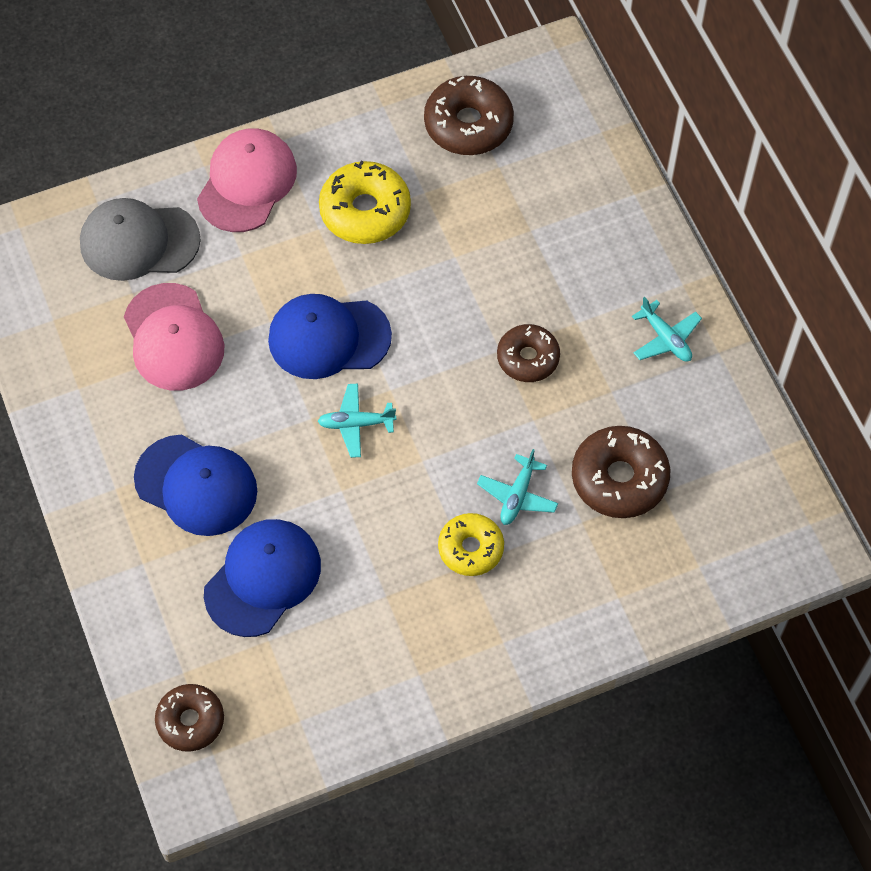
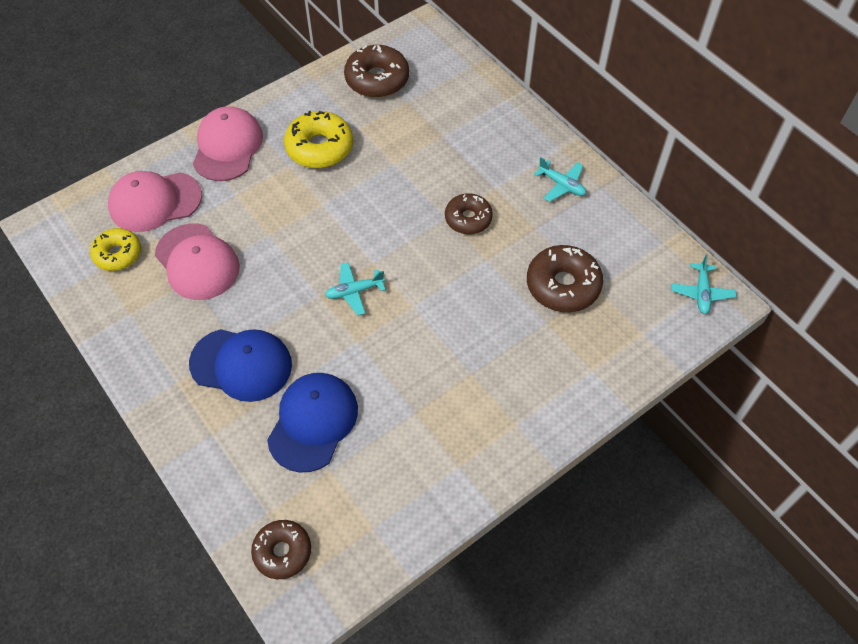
camera: 15 degrees left, 5 degrees down
grey cap [80,198,201,281] -> pink cap [108,171,202,232]
blue cap [268,294,392,379] -> none
yellow donut [438,513,504,576] -> yellow donut moved to [90,228,141,271]
turquoise plane [477,449,558,525] -> turquoise plane moved to [671,255,736,314]

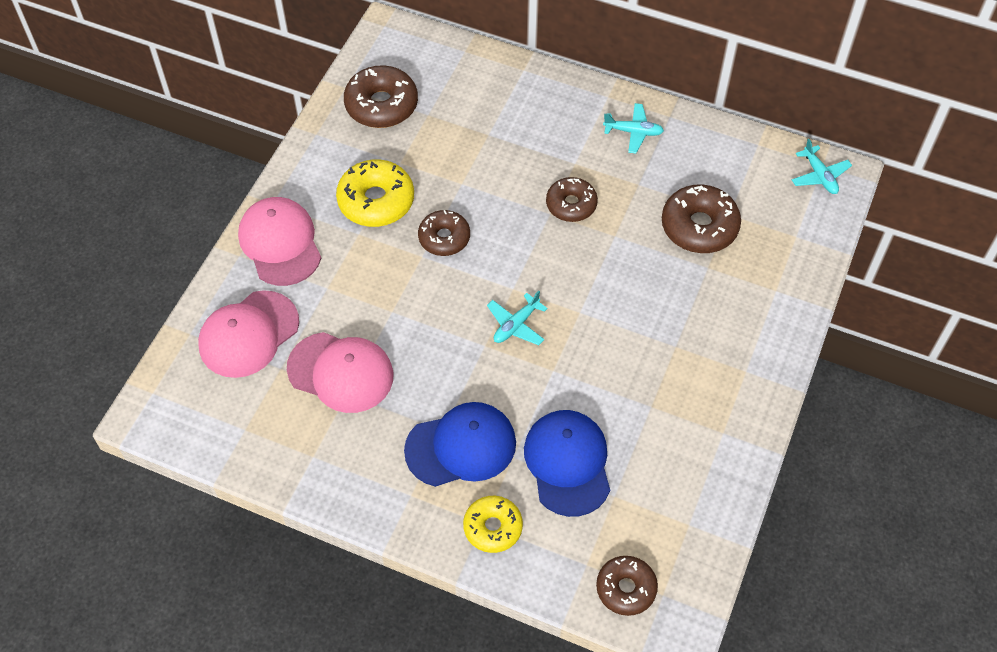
camera: 30 degrees left, 0 degrees up
yellow donut [90,228,141,271] -> yellow donut moved to [463,496,523,553]
none -> brown donut [418,210,470,256]

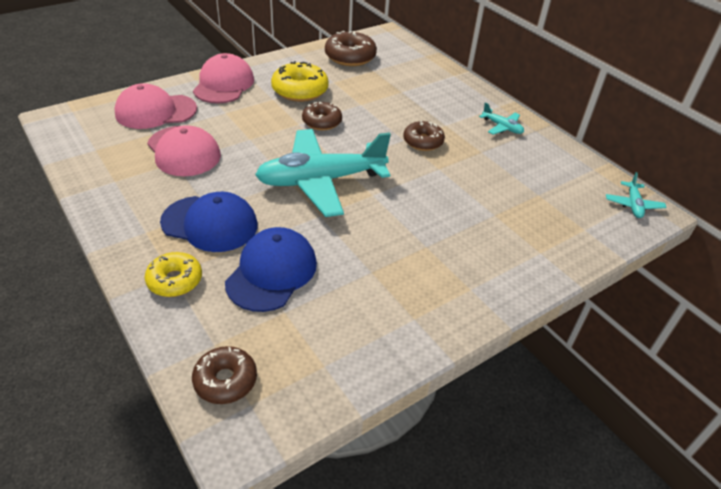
camera: 30 degrees right, 15 degrees down
turquoise plane [487,291,548,345] -> turquoise plane [255,129,391,217], size x2.40
brown donut [662,185,741,253] -> none

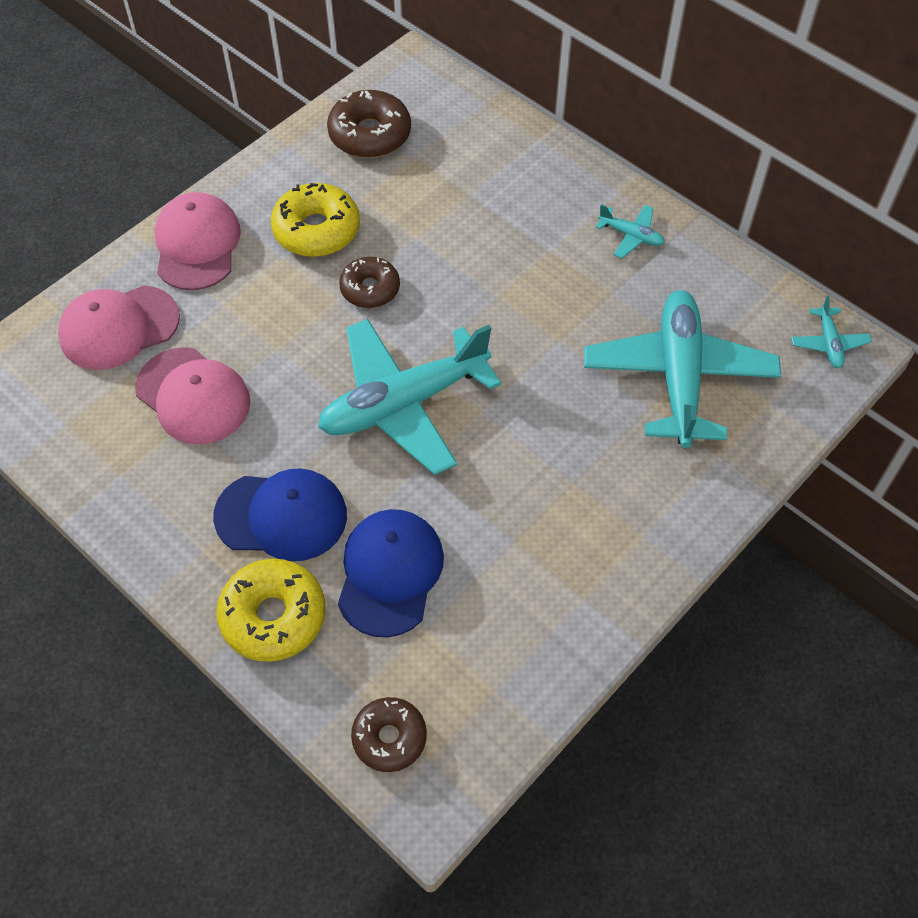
camera: 10 degrees left, 15 degrees up
yellow donut [145,252,202,297] -> yellow donut [216,559,326,662], size x1.51
brown donut [403,120,445,151] -> none
none -> turquoise plane [584,290,781,448]

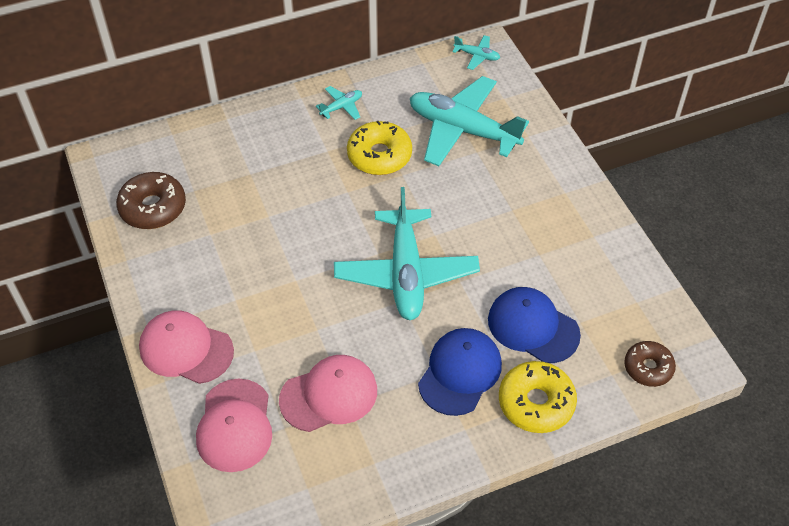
camera: 65 degrees left, 5 degrees down
yellow donut [271,183,360,257] -> yellow donut moved to [347,121,412,175]
brown donut [339,257,400,308] -> none

